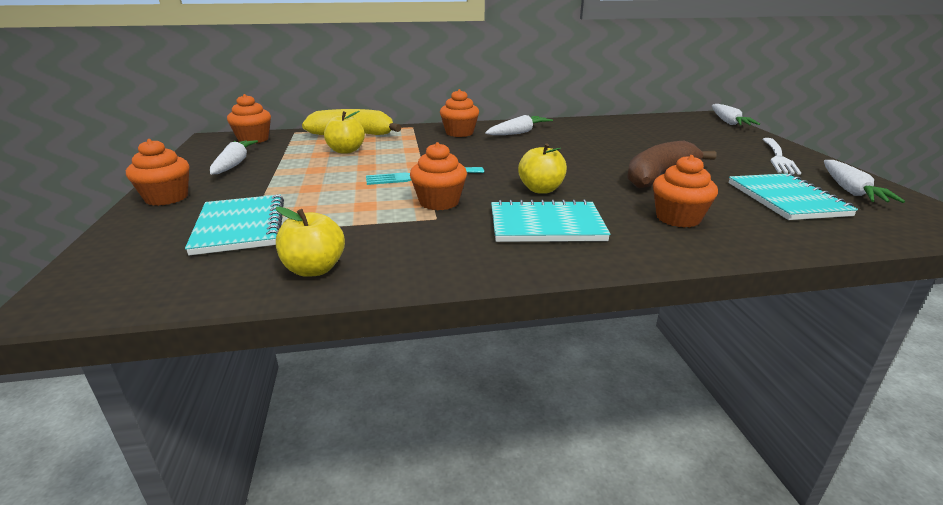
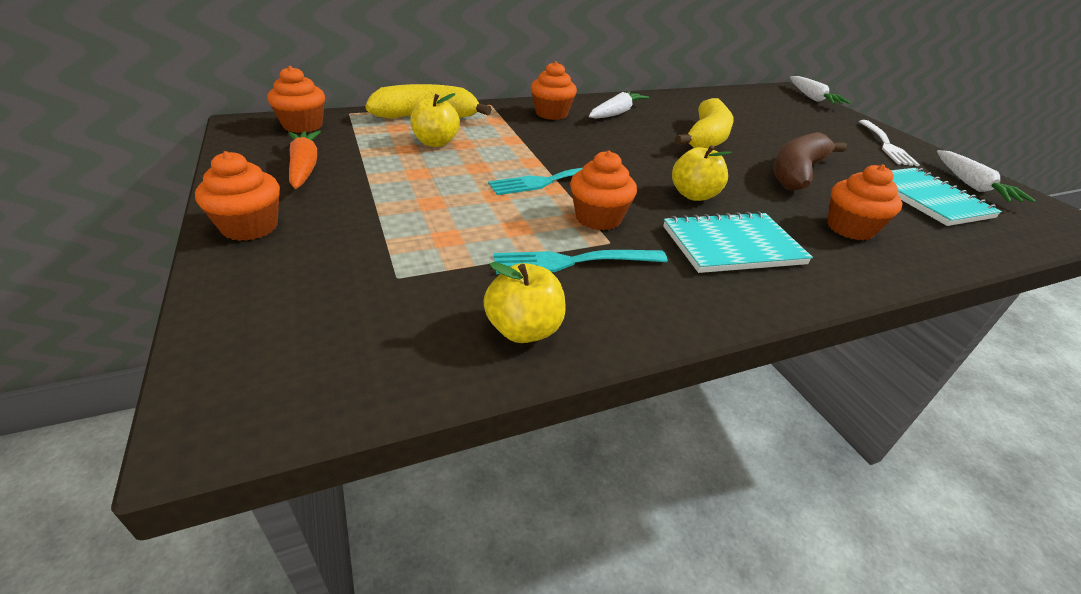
camera: 15 degrees left, 10 degrees up
turquoise notebook [185,195,284,255] -> none
white carrot [210,140,258,175] -> orange carrot [288,131,321,189]
none -> turquoise fork [494,250,668,274]
none -> yellow banana [675,98,734,148]

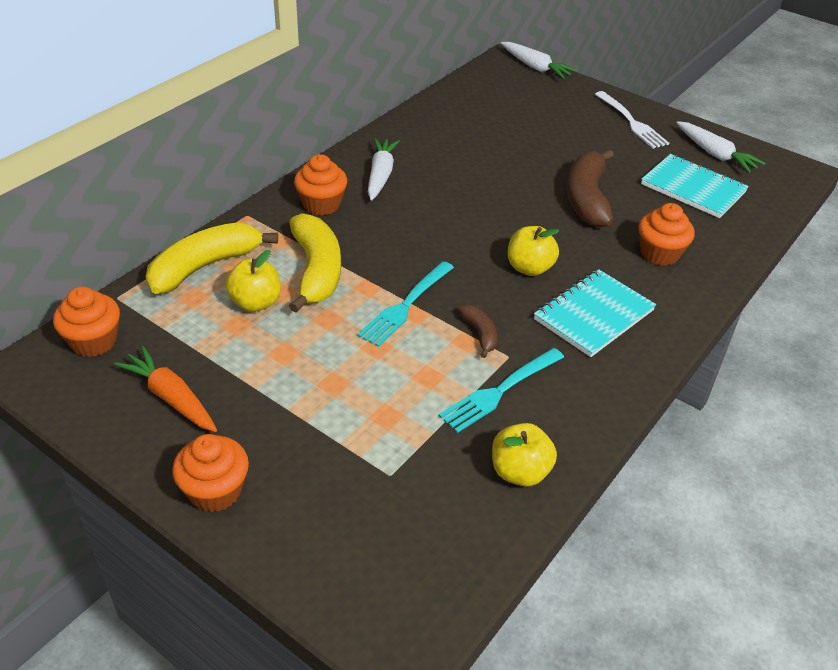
camera: 30 degrees left, 5 degrees up
orange cupcake [570,151,637,230] -> brown banana [457,304,497,358]
yellow banana [675,98,734,148] -> yellow banana moved to [289,213,341,313]

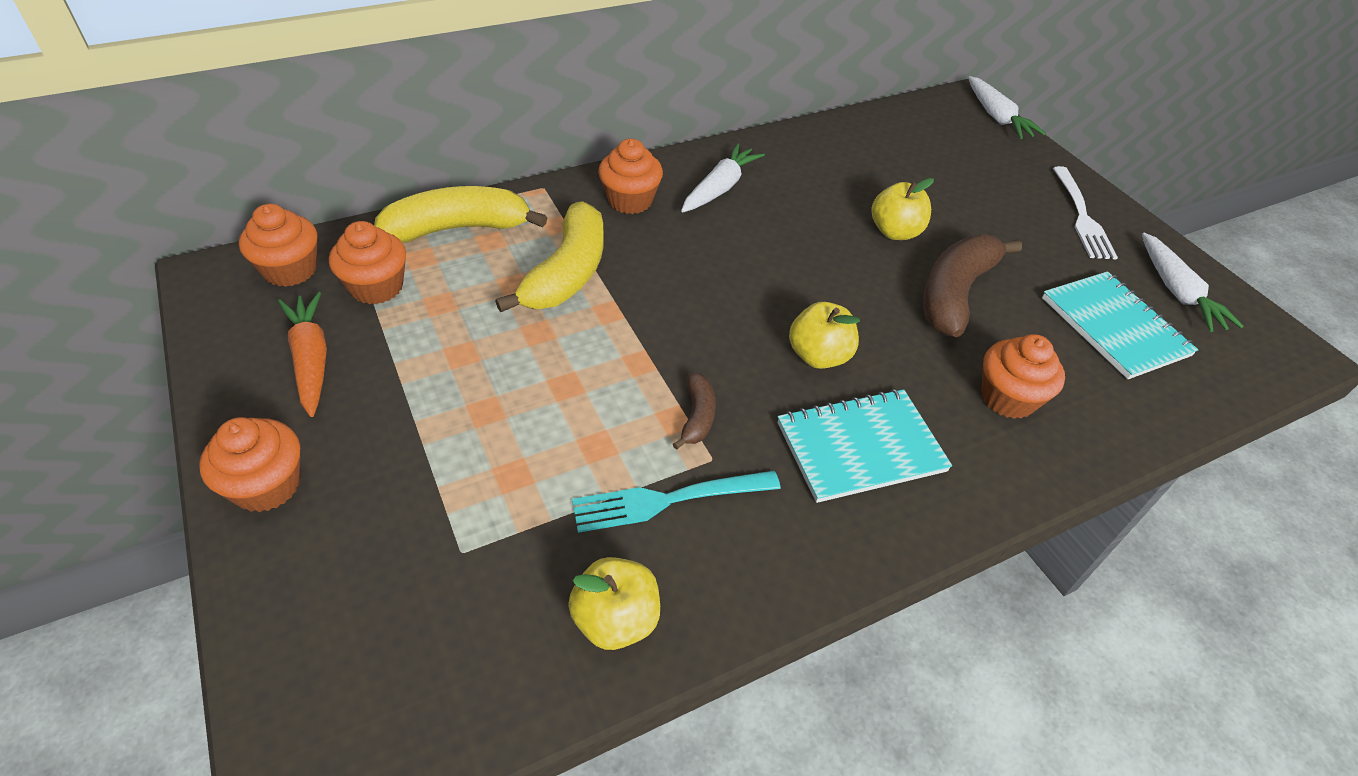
camera: 25 degrees right, 5 degrees up
yellow apple [225,250,281,312] -> yellow apple moved to [872,178,934,240]
turquoise fork [357,261,454,347] -> none
none -> orange cupcake [329,221,406,304]

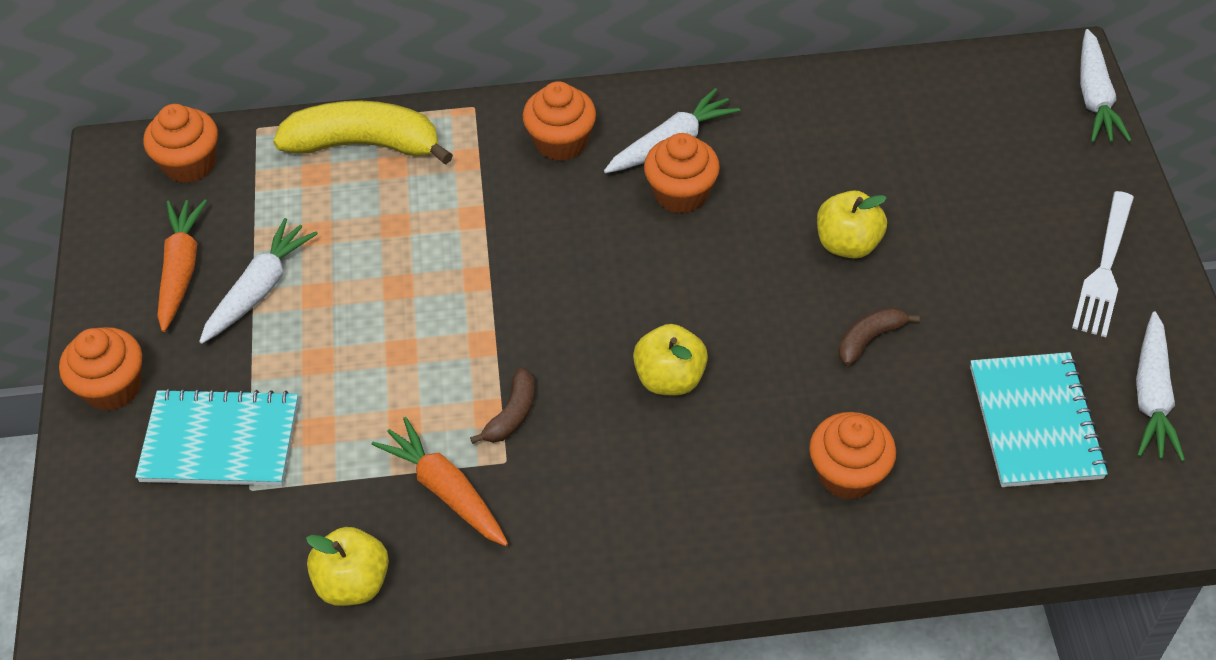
camera: 25 degrees right, 5 degrees up
orange cupcake [329,221,406,304] -> orange cupcake moved to [644,133,720,214]
yellow banana [495,201,604,312] -> none
turquoise fork [572,471,781,533] -> orange carrot [372,417,508,546]
turquoise notebook [778,389,952,503] -> turquoise notebook moved to [135,388,299,486]
brown banana [923,235,1022,337] -> brown banana [839,307,920,365], size x0.49
none -> white carrot [199,218,318,344]

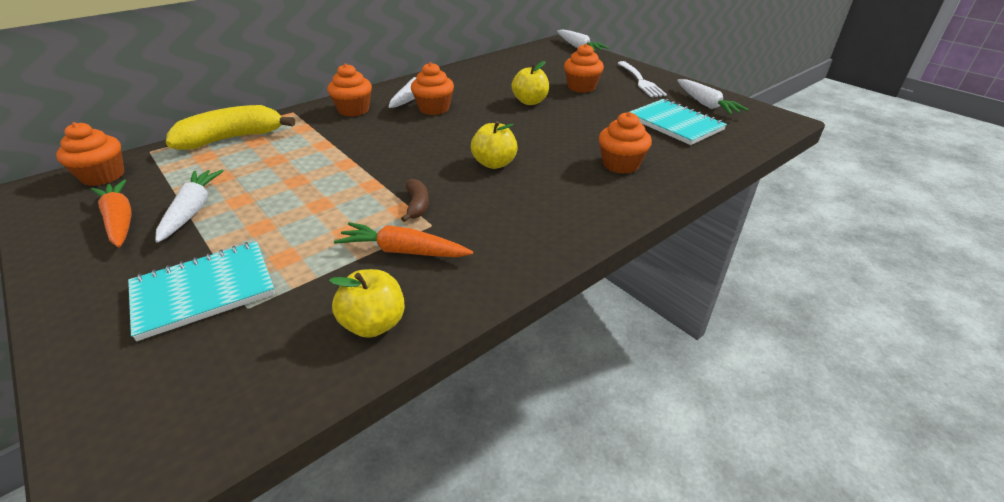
camera: 35 degrees left, 15 degrees down
orange cupcake [59,327,142,411] -> orange cupcake moved to [564,44,604,93]
brown banana [839,307,920,365] -> none

